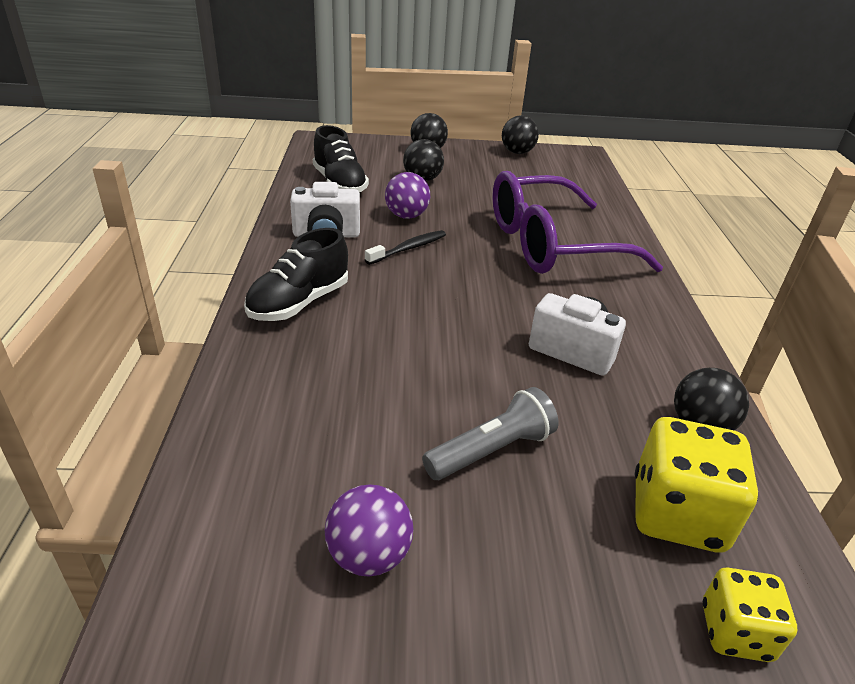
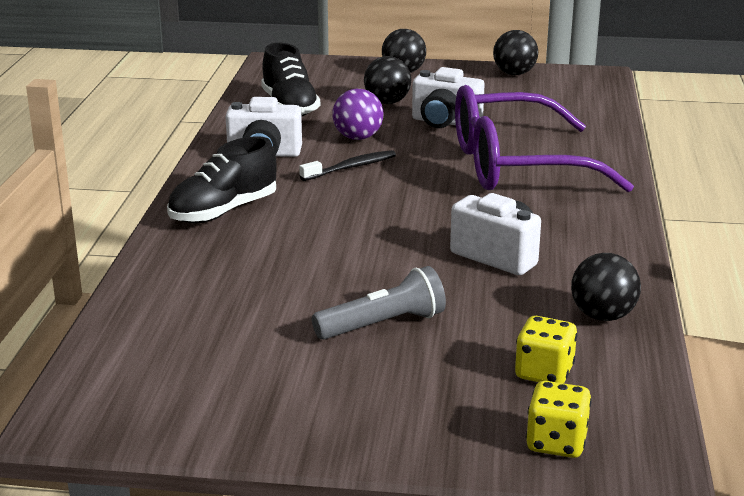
camera: 10 degrees right, 10 degrees down
purple ball [325,484,414,577] -> none
yellow dice [635,417,758,552] -> yellow dice [515,316,577,383], size x0.60
none -> white camera [412,67,485,128]

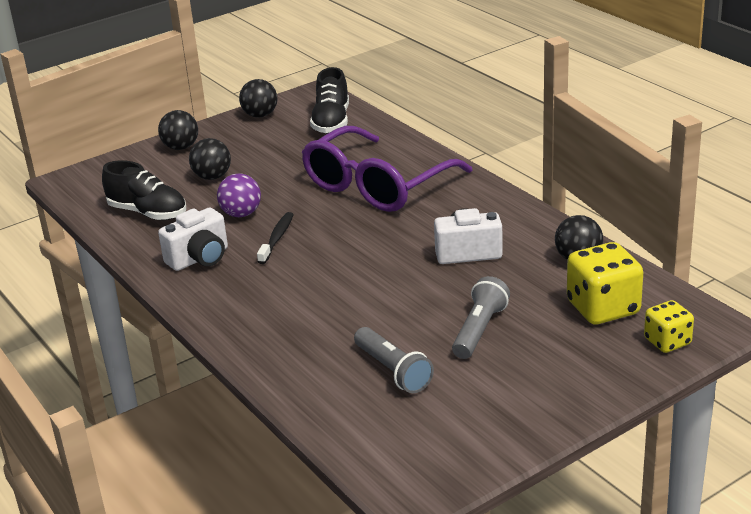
camera: 40 degrees left, 5 degrees up
black shoe [167,136,277,224] -> black shoe moved to [310,67,349,133]
white camera [412,67,485,128] -> none
yellow dice [515,316,577,383] -> yellow dice [567,242,643,324], size x1.67
none -> grey flashlight [354,327,434,393]

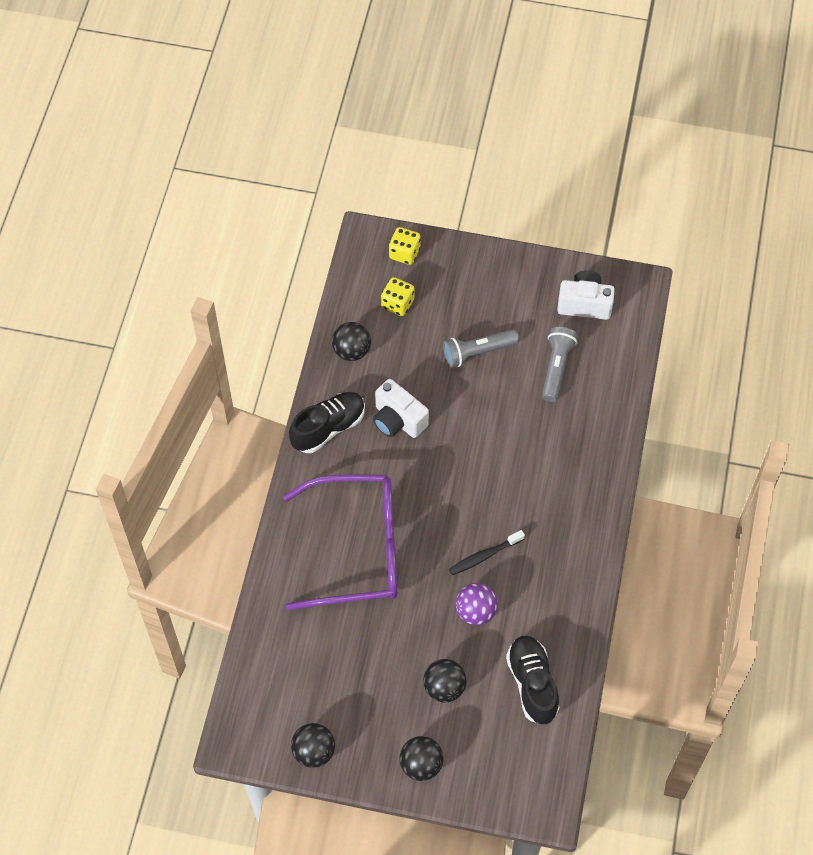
camera: 135 degrees left, 30 degrees up
white camera [158,208,228,271] -> white camera moved to [557,270,615,320]
black shoe [310,67,349,133] -> black shoe moved to [289,392,365,453]
yellow dice [567,242,643,324] -> yellow dice [381,277,414,316], size x0.60

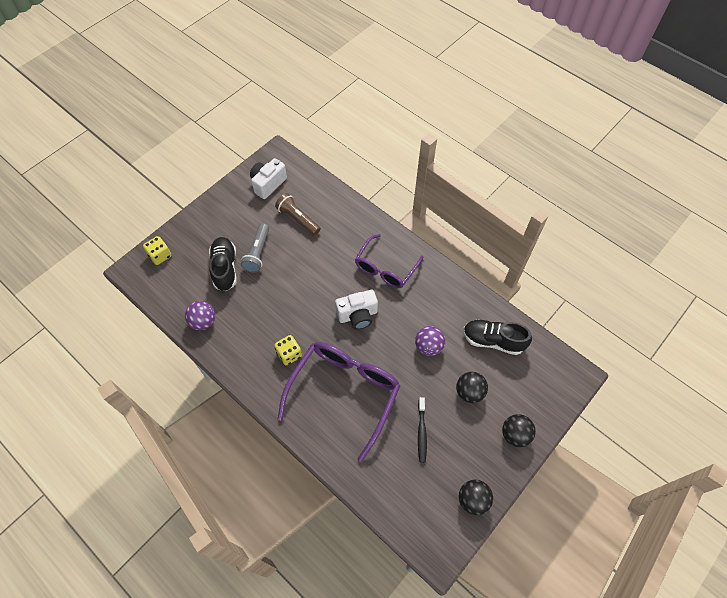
camera: 60 degrees left, 0 degrees up
black shoe [289,392,365,453] -> black shoe moved to [209,237,236,291]
black ball [332,322,371,361] -> purple ball [185,301,215,330]
white camera [373,379,429,438] -> white camera moved to [335,290,378,329]
yellow dice [381,277,414,316] -> yellow dice moved to [274,335,302,365]
black toothbrush [449,530,525,575] -> black toothbrush moved to [418,397,427,463]
grey flashlight [542,327,578,402] -> brown flashlight [275,193,321,236]
none -> purple glasses [355,234,423,288]

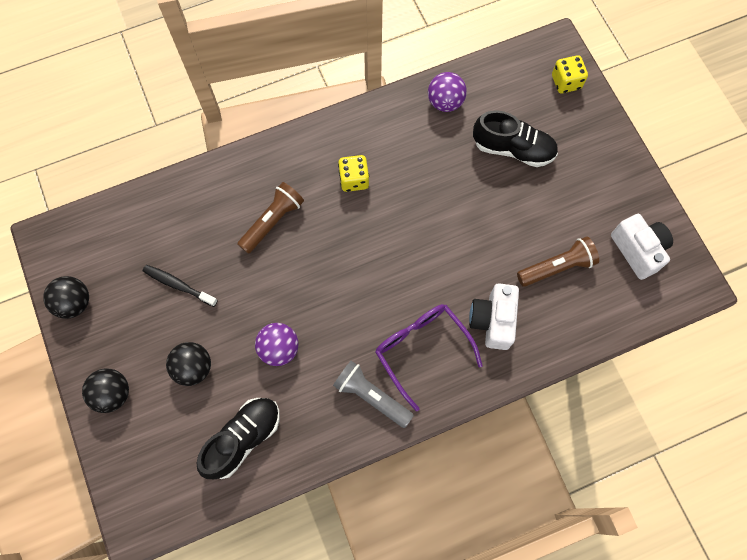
camera: 115 degrees right, 10 degrees up
grey flashlight [241,223,269,273] -> grey flashlight moved to [333,361,414,428]
purple glasses [278,342,400,462] -> brown flashlight [237,182,304,254]
white camera [335,290,378,329] -> white camera moved to [469,283,519,350]

